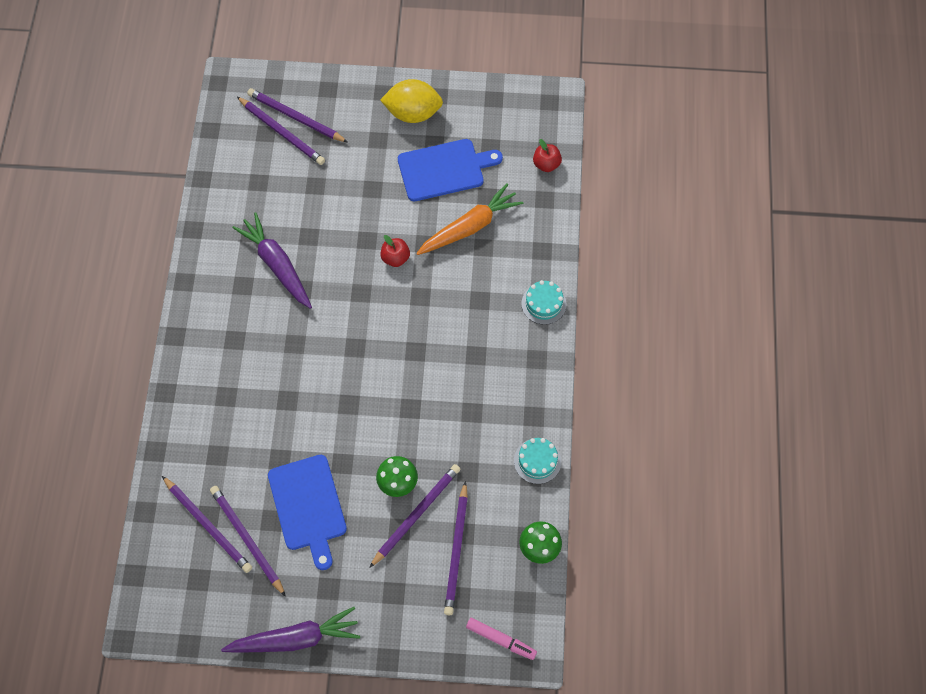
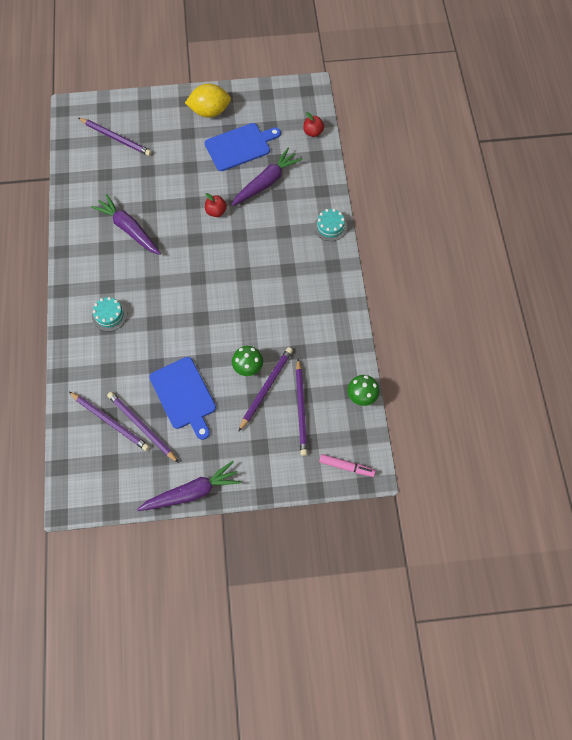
camera: 10 degrees left, 0 degrees up
purple pencil [247,88,348,142] -> none
orange carrot [416,183,523,255] -> purple carrot [231,148,302,206]
turquoise cake [514,438,561,484] -> turquoise cake moved to [92,297,127,331]

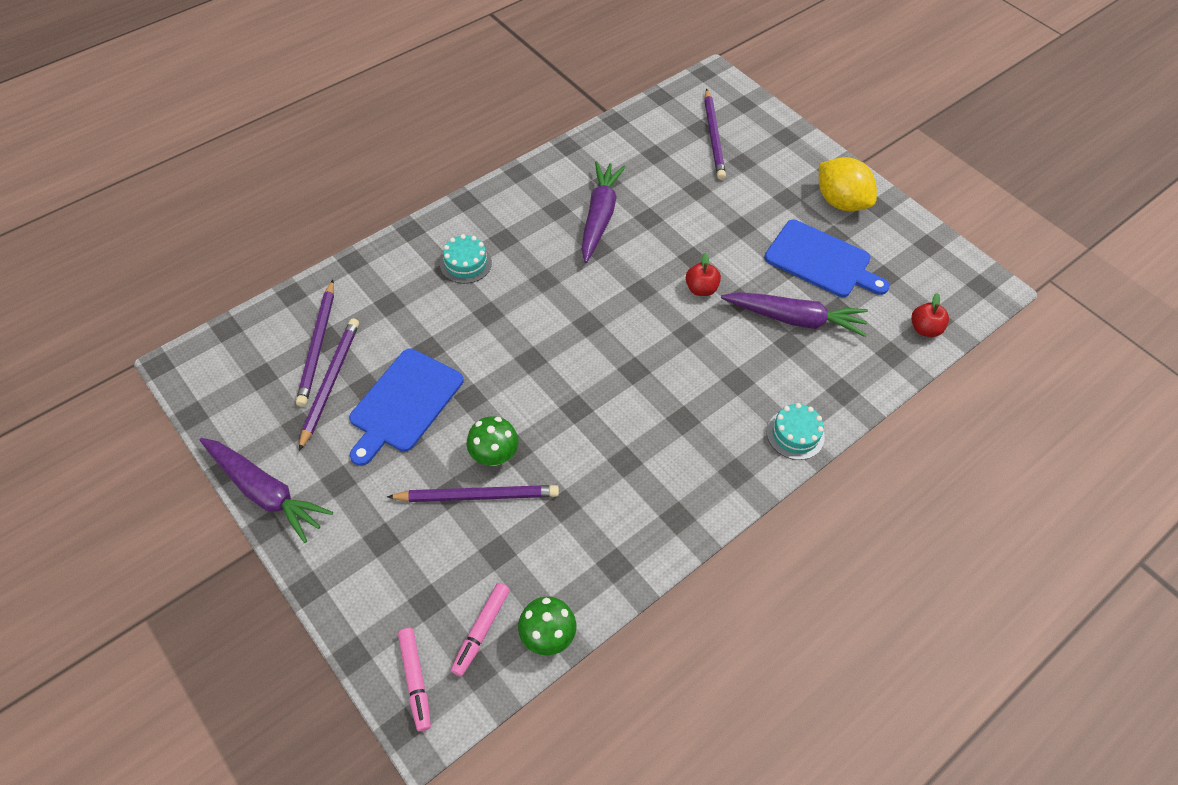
camera: 55 degrees right, 10 degrees down
purple pencil [296,359,308,456] -> none
none -> pink marker [451,583,510,677]

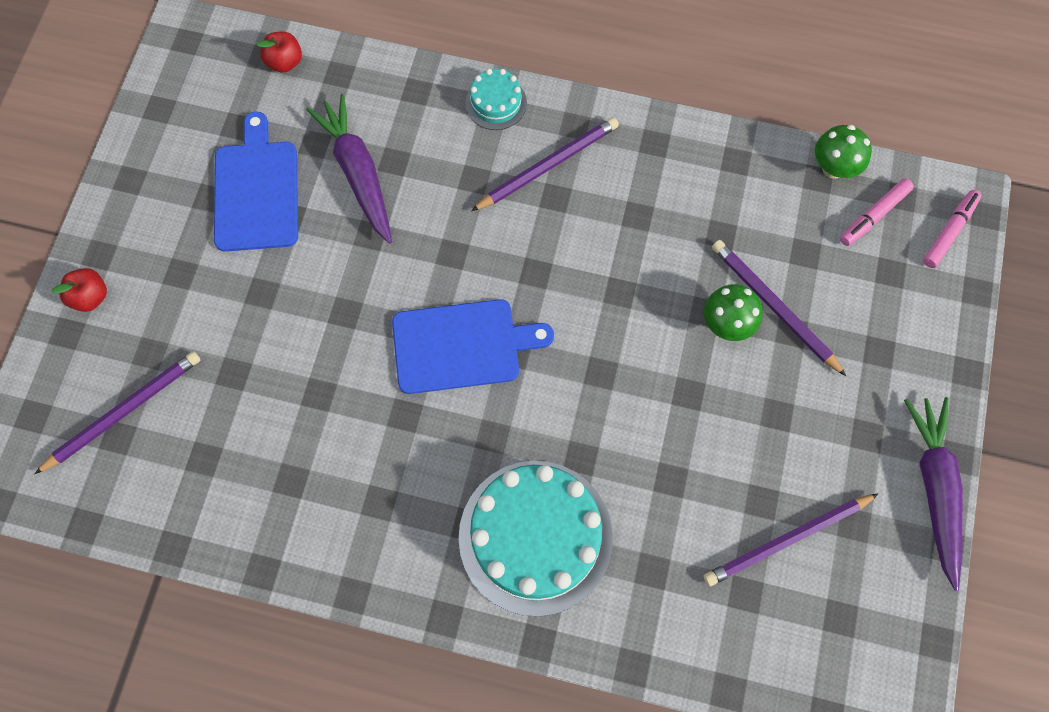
camera: 125 degrees left, 15 degrees up
purple pencil [296,280,334,407] -> purple pencil moved to [471,117,619,211]
blue cutting board [349,348,463,466] -> blue cutting board moved to [392,299,554,394]
turquoise cake [440,234,492,284] -> turquoise cake [459,461,613,616], size x2.18
pink marker [451,583,510,677] -> pink marker turned 150 degrees clockwise [840,178,914,246]
purple carrot [581,161,626,263] -> none
red apple [686,253,721,296] -> red apple moved to [52,268,107,312]
yellow lemon [819,157,877,211] -> none

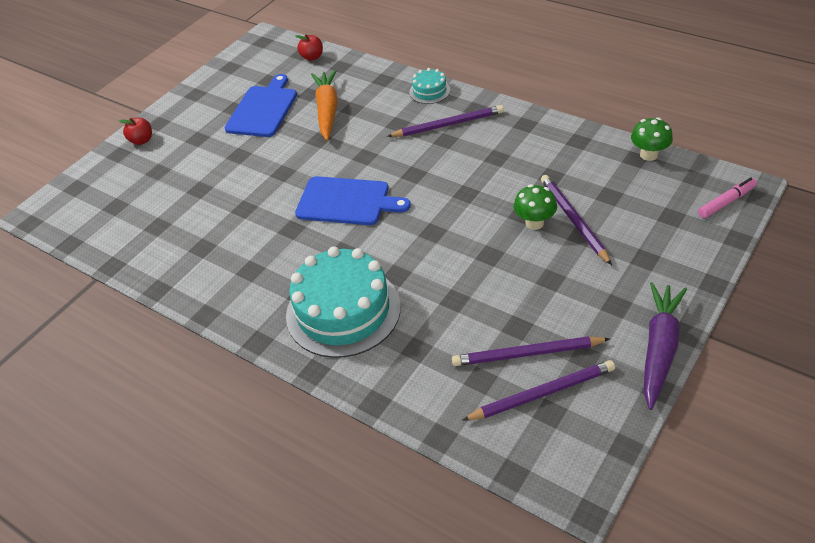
camera: 25 degrees right, 25 degrees down
purple pencil [34,351,200,474] -> purple pencil moved to [462,360,615,421]
purple carrot [306,94,392,244] -> orange carrot [311,70,338,141]
pink marker [840,178,914,246] -> none

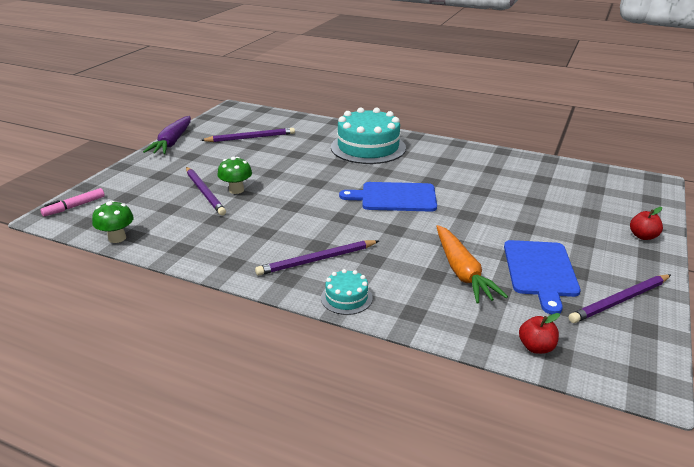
camera: 165 degrees right, 15 degrees down
purple pencil [462,360,615,421] -> purple pencil moved to [569,274,671,323]

